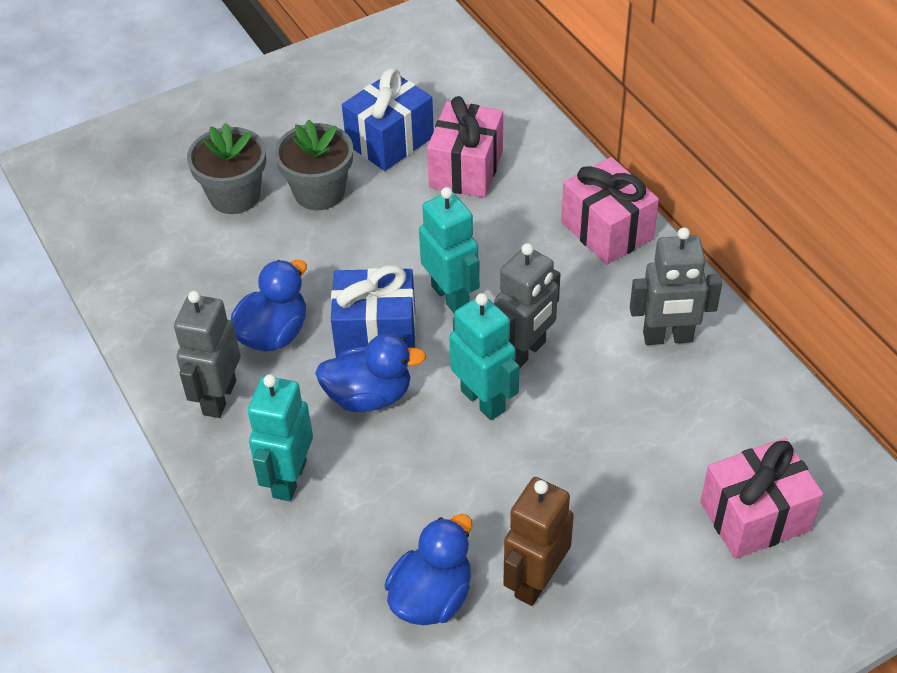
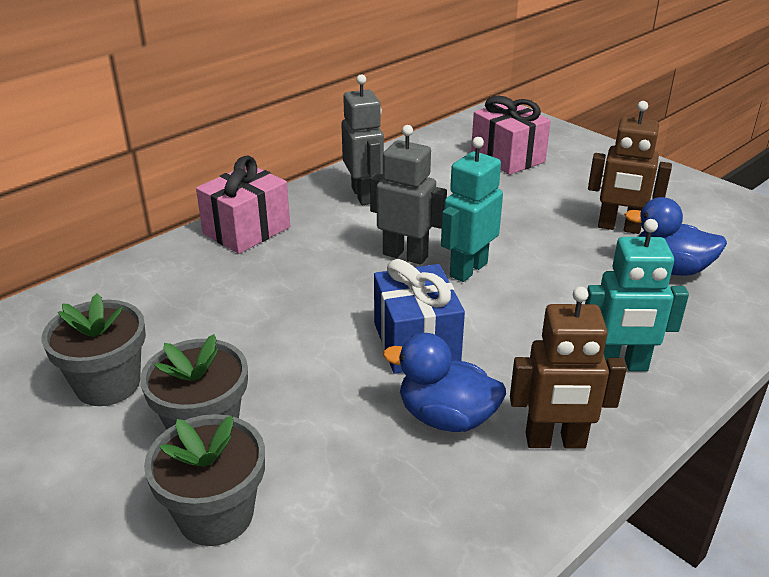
camera: 105 degrees left, 15 degrees down
grey robot [174,291,241,418] -> brown robot [510,287,627,449]
blue duck [315,334,427,412] -> none
blue gift [342,68,434,171] -> grey flower pot [42,293,146,406]
turquoise robot [419,187,480,313] -> none
pink gift [427,96,503,198] -> none

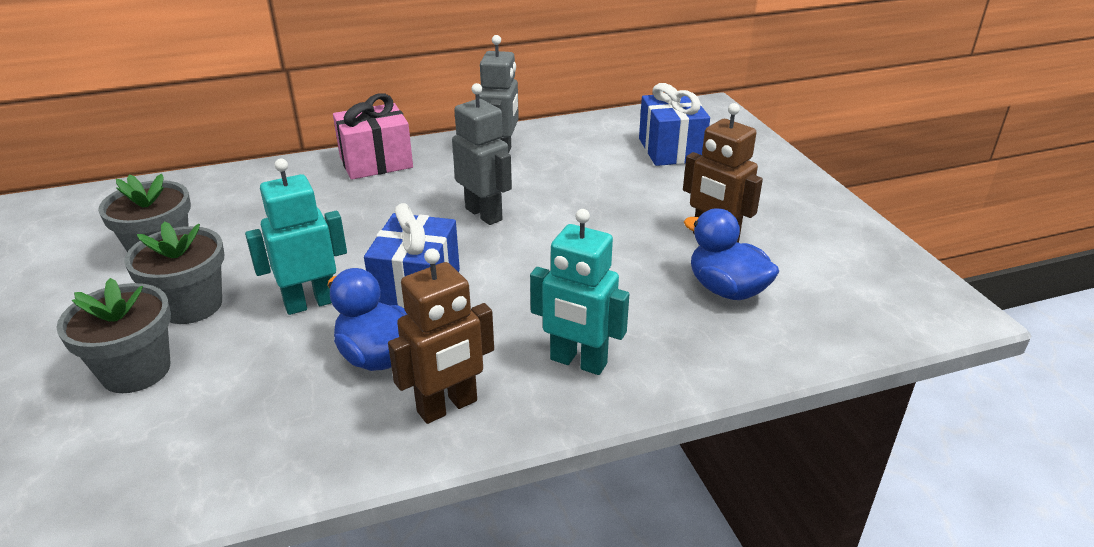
camera: 25 degrees right, 0 degrees up
turquoise robot [441,137,503,282] -> turquoise robot moved to [245,159,347,315]
pink gift [471,96,551,175] -> blue gift [639,83,710,166]
brown robot [510,287,627,449] -> brown robot turned 60 degrees counterclockwise [388,248,494,424]

